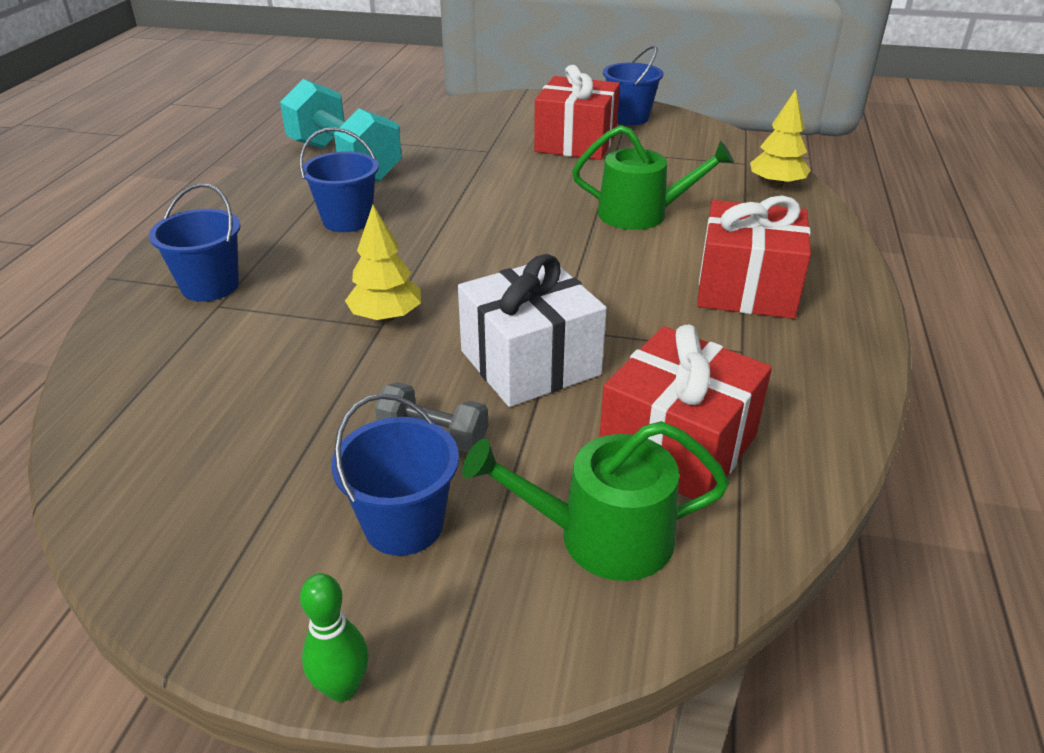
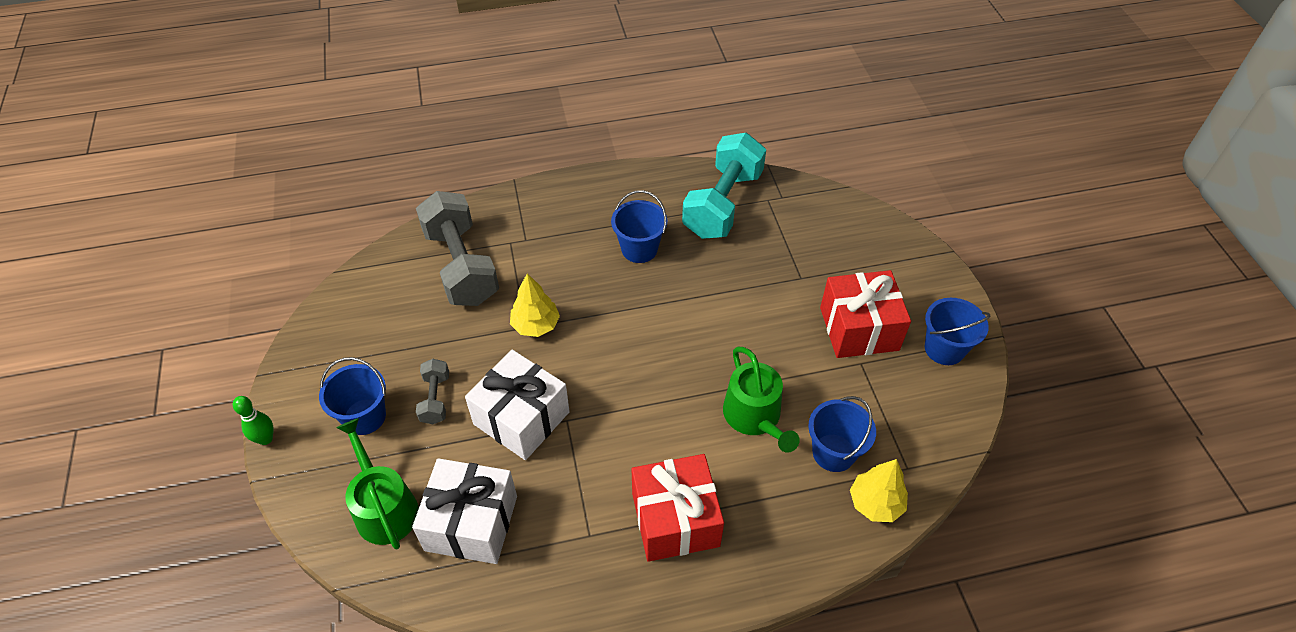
camera: 65 degrees right, 15 degrees up
blue bucket [149,183,241,302] -> blue bucket moved to [808,396,876,472]
red gift [600,325,772,499] -> white gift [412,458,517,564]
none -> grey dumbbell [416,191,499,306]

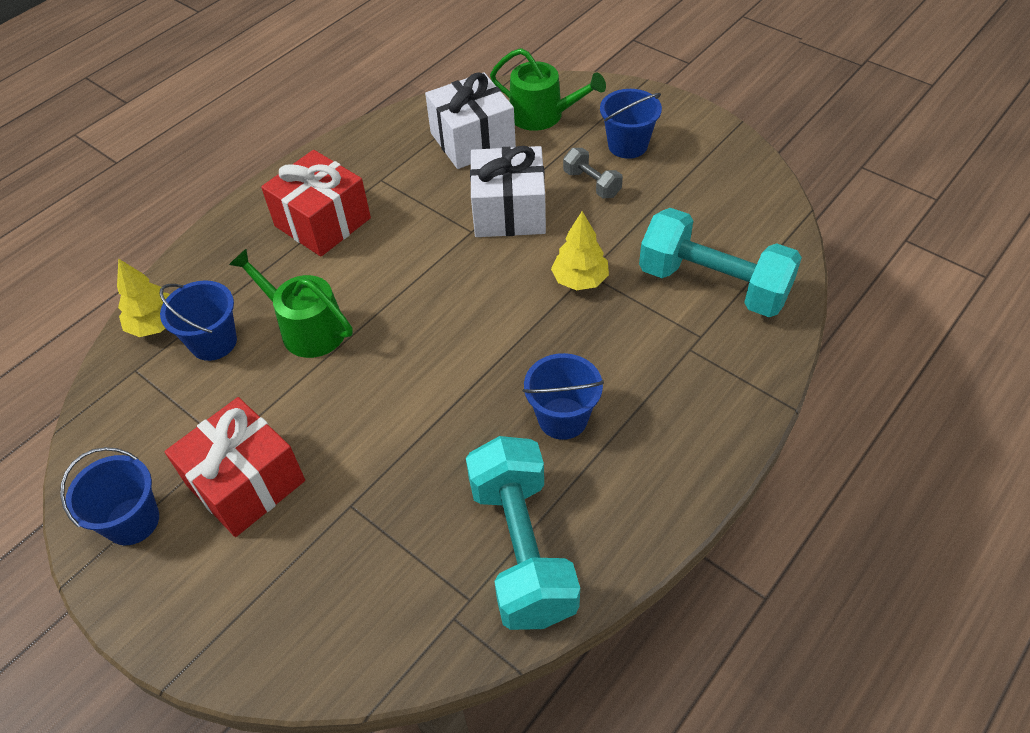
camera: 145 degrees right, 0 degrees up
green bowling pin [233,396,273,445] -> none
grey dumbbell [416,191,499,306] -> turquoise dumbbell [639,208,802,317]

